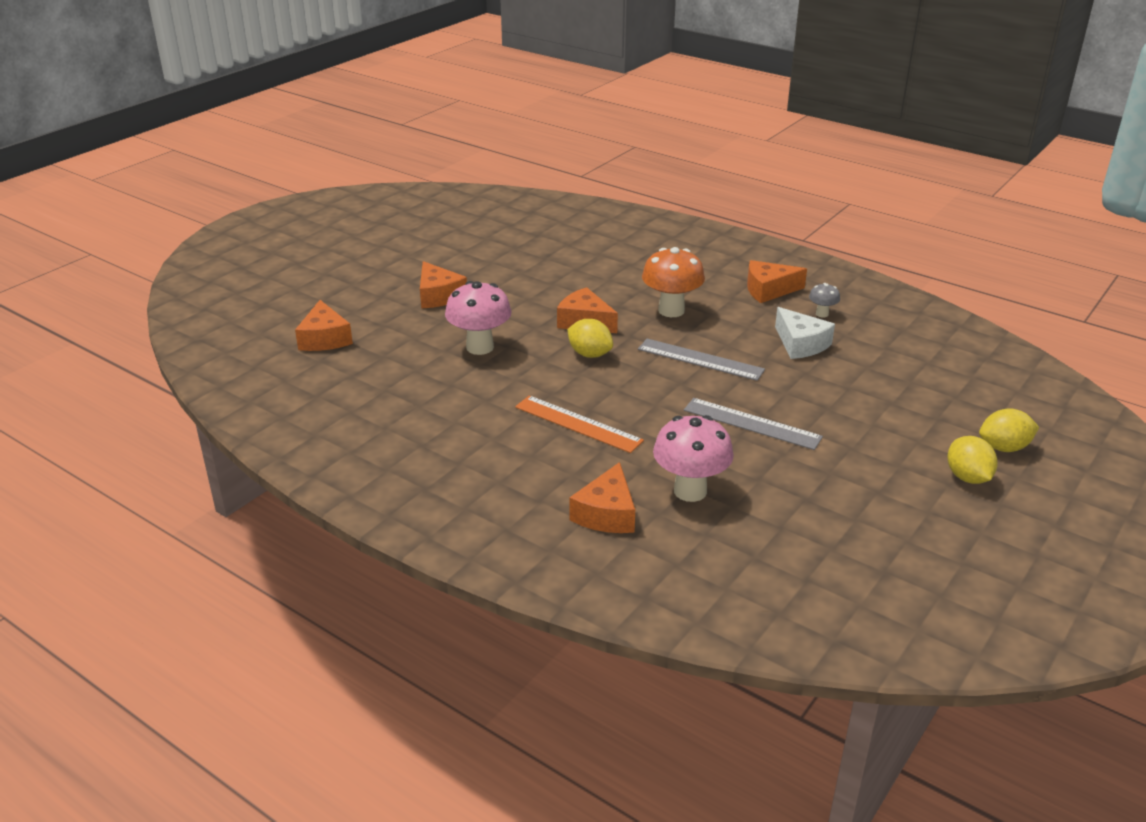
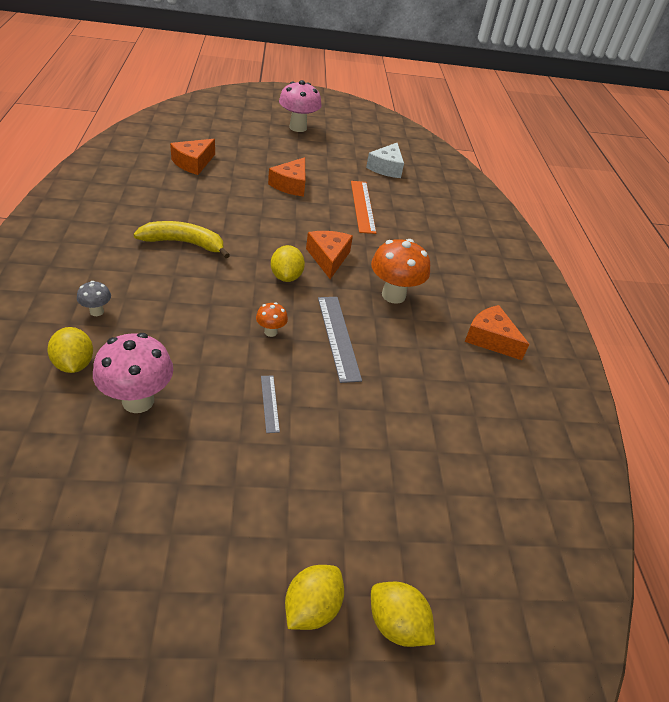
camera: 45 degrees right, 10 degrees up
pink mushroom [445,281,512,355] -> pink mushroom moved to [279,80,322,132]
orange ruler [515,395,644,453] -> orange ruler moved to [351,181,376,234]
orange cheese [570,462,635,533] -> yellow lemon [47,327,93,373]
grey ruler [684,398,823,450] -> grey ruler [261,375,280,433], size x0.54
white cheese [775,307,835,359] -> white cheese moved to [366,143,404,178]
grey mushroom [809,283,840,318] -> grey mushroom moved to [77,281,111,316]
none -> yellow banana [134,221,230,258]
none -> orange mushroom [256,302,288,337]

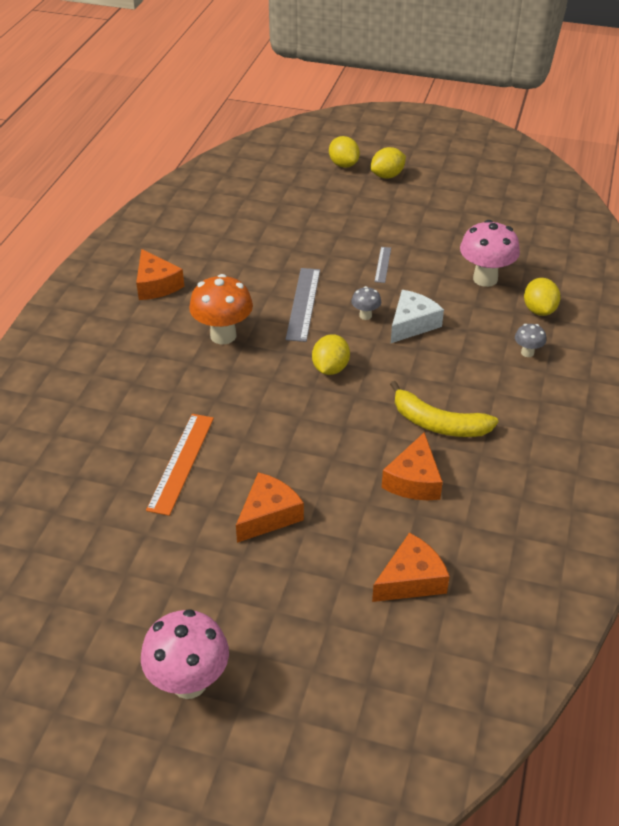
camera: 155 degrees left, 0 degrees up
orange mushroom [256,302,288,337] -> grey mushroom [351,286,381,320]
orange cheese [306,231,353,279] -> orange cheese moved to [382,432,443,500]
white cheese [366,143,404,178] -> white cheese moved to [391,290,444,343]

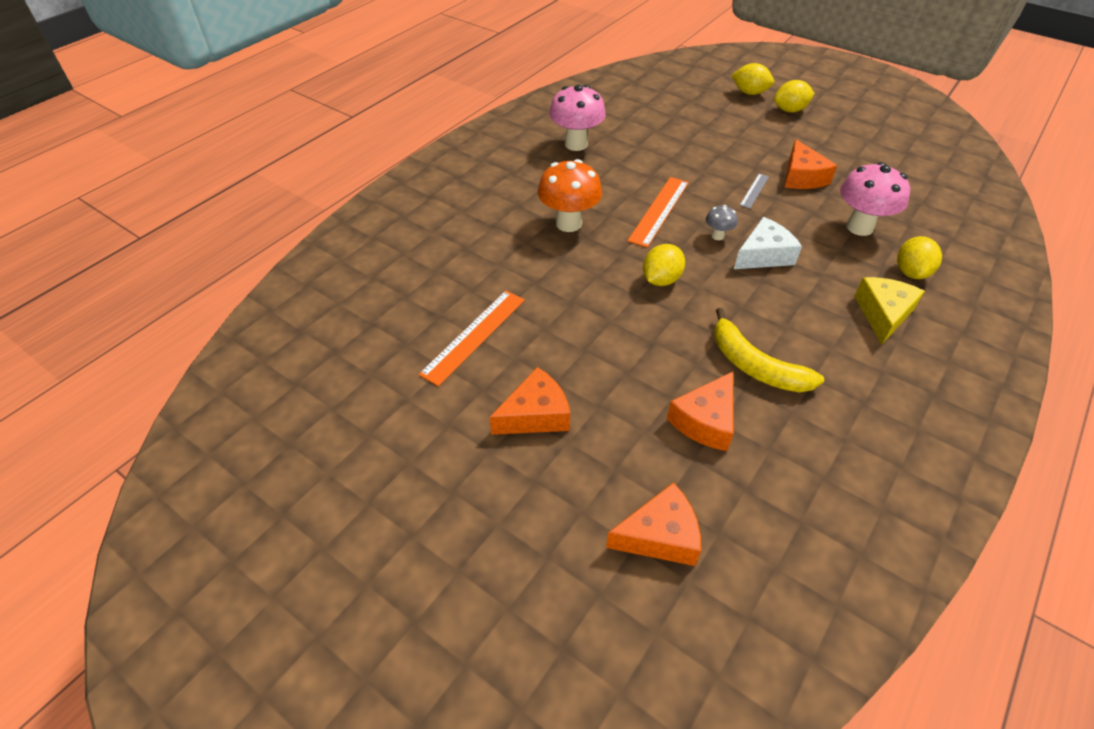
camera: 20 degrees right, 5 degrees up
orange cheese [136,249,184,300] -> orange cheese moved to [785,139,837,189]
pink mushroom [141,609,229,699] -> pink mushroom moved to [549,85,606,151]
grey ruler [286,268,320,342] -> orange ruler [627,177,689,248]
yellow lemon [329,136,360,168] -> yellow lemon turned 60 degrees counterclockwise [731,63,774,95]
grey mushroom [515,324,546,357] -> yellow cheese [854,277,925,345]

